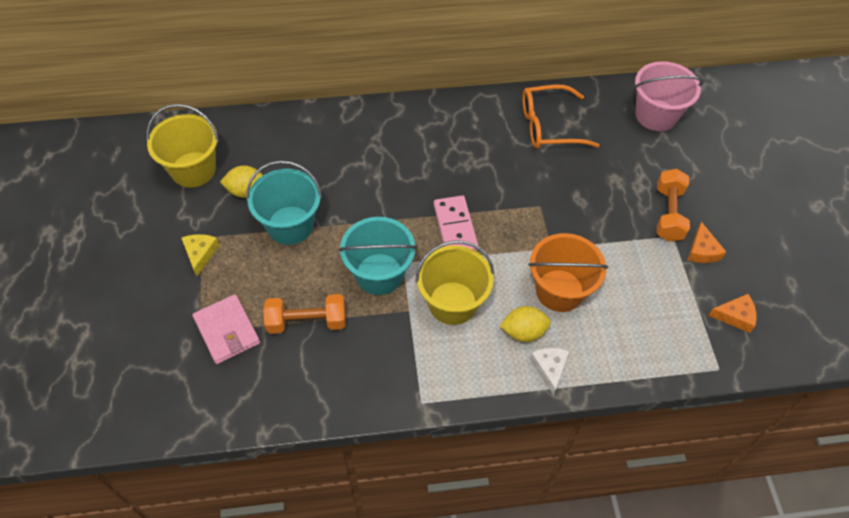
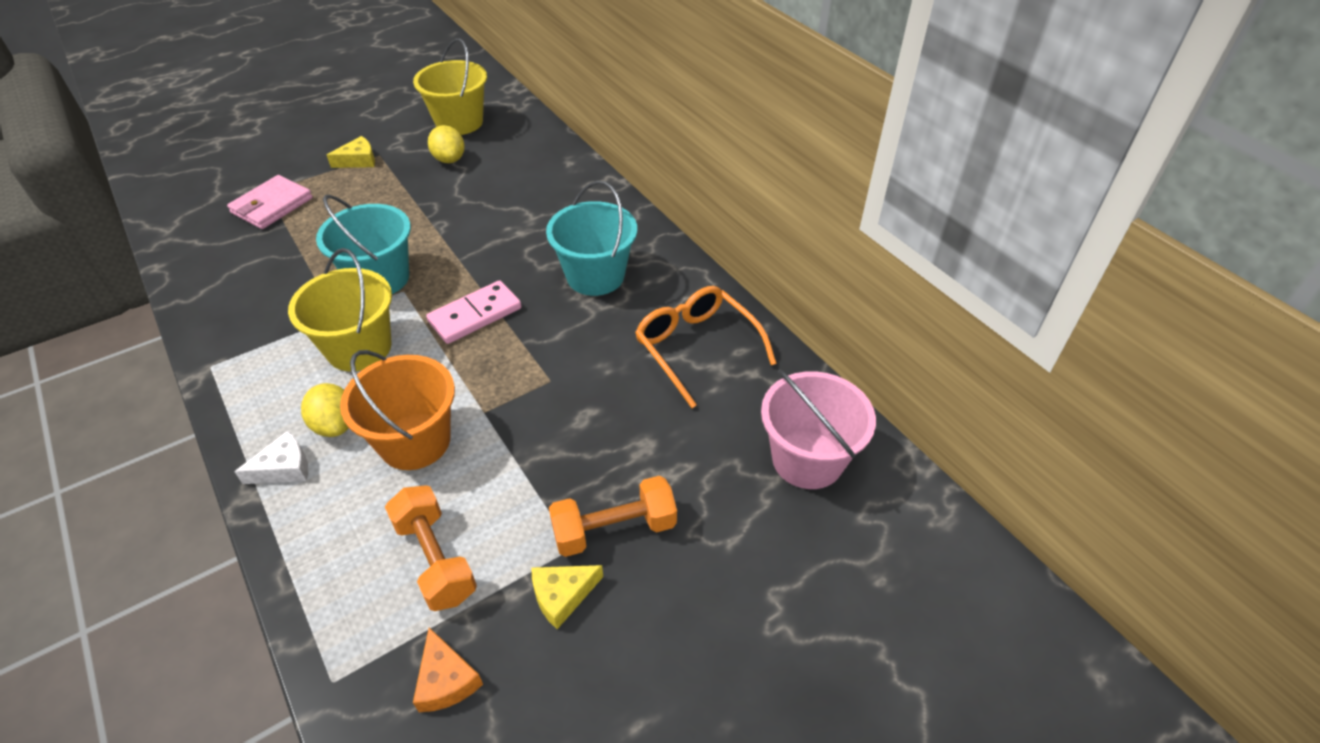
camera: 65 degrees right, 10 degrees down
turquoise bucket [246,160,322,245] -> turquoise bucket moved to [546,180,637,296]
orange dumbbell [263,294,346,334] -> orange dumbbell moved to [385,485,477,611]
orange cheese [687,222,726,263] -> yellow cheese [532,565,603,629]

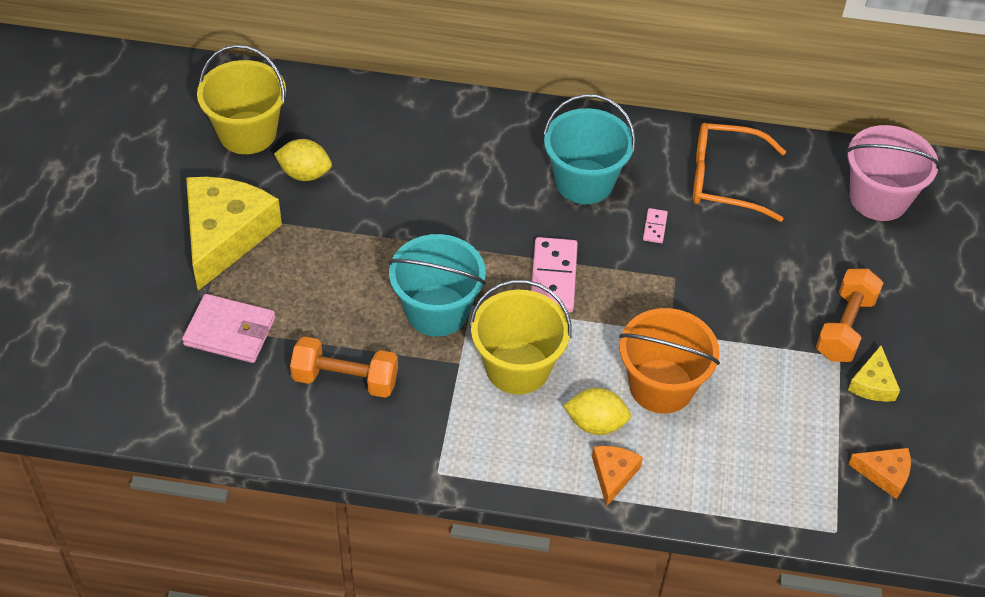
camera: 50 degrees left, 5 degrees up
pink wallet [227,175,313,229] -> pink wallet turned 60 degrees counterclockwise [182,294,275,363]
white cheese [234,431,308,484] -> orange cheese [592,446,643,507]
yellow cheese [327,136,375,168] -> yellow cheese [186,177,282,291], size x2.17
orange dumbbell [385,485,477,611] -> orange dumbbell moved to [290,337,398,398]
none -> pink domino [643,208,668,243]

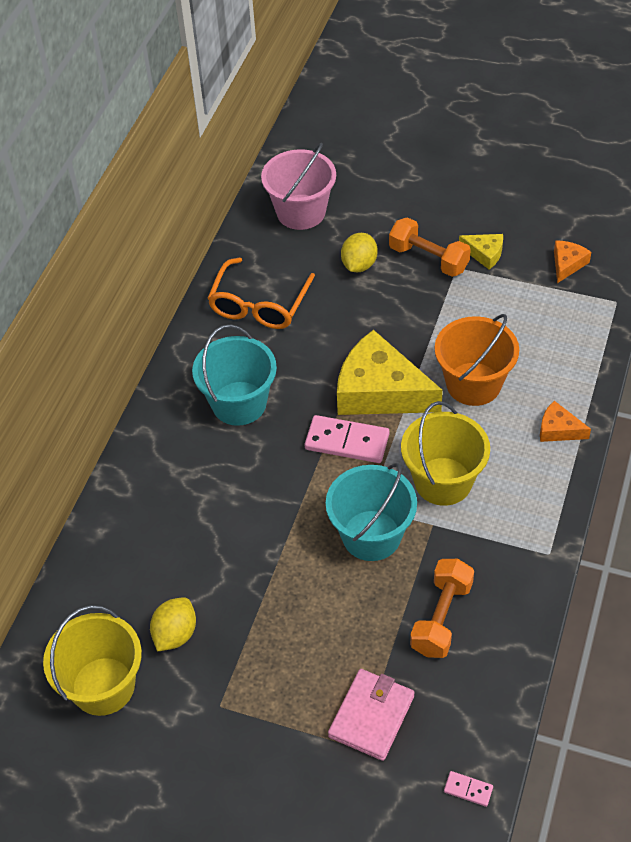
camera: 75 degrees left, 0 degrees up
yellow cheese [186,177,282,291] -> yellow cheese moved to [337,330,443,415]
yellow lemon [563,388,631,435] -> yellow lemon moved to [341,233,377,272]
pink domino [643,208,668,243] -> pink domino moved to [444,771,493,807]

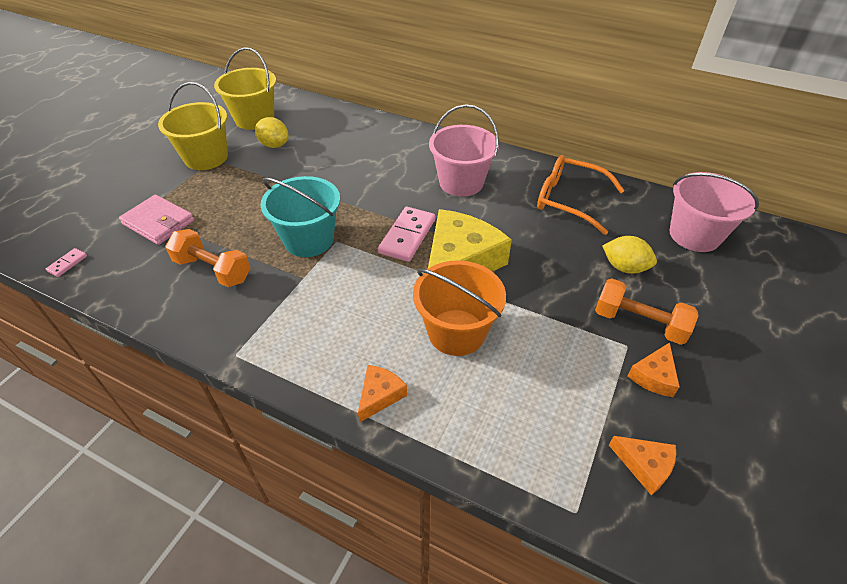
camera: 95 degrees right, 5 degrees down
turquoise bucket [192,324,277,426] -> pink bucket [429,105,499,197]
orange dumbbell [389,217,471,277] -> orange dumbbell turned 75 degrees clockwise [595,279,698,345]
yellow bucket [401,401,490,506] -> yellow bucket moved to [158,82,228,170]
yellow cheese [459,234,503,270] -> orange cheese [628,342,680,397]

